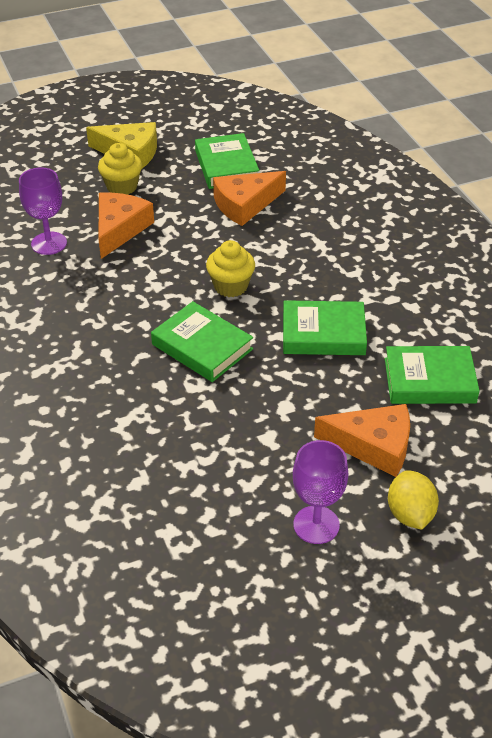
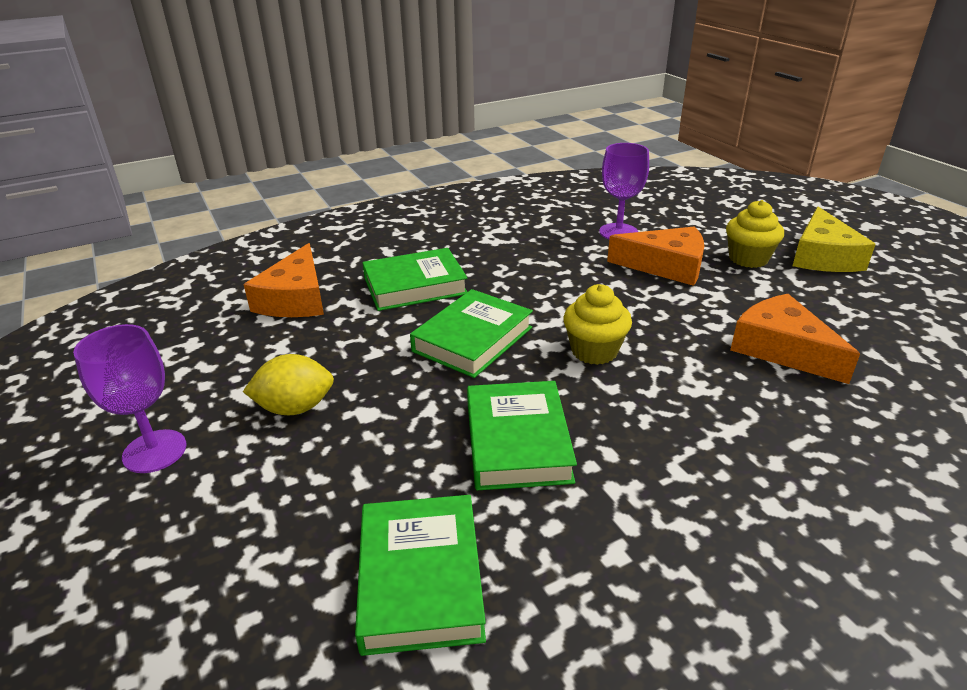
camera: 85 degrees right, 10 degrees down
green book [195,133,259,189] -> green book moved to [362,248,468,311]
orange cheese [314,404,410,477] -> orange cheese moved to [243,243,324,317]
yellow lemon [388,470,439,530] -> yellow lemon moved to [243,354,334,415]

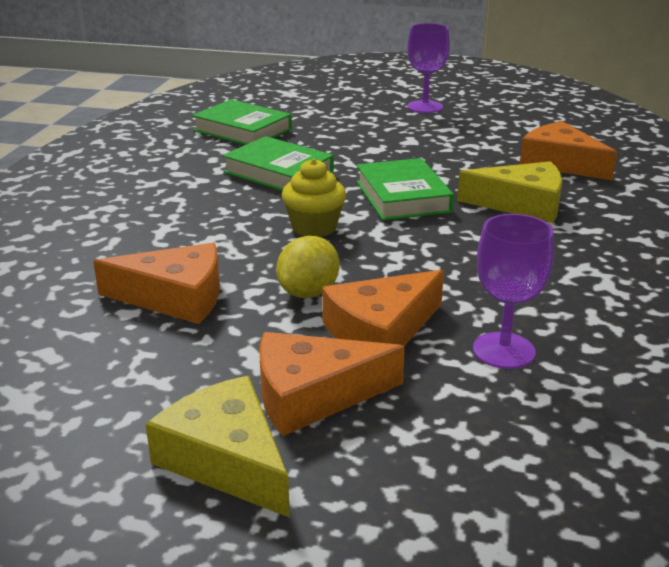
camera: 130 degrees right, 5 degrees down
yellow lemon [243,354,334,415] -> yellow lemon moved to [276,236,340,298]
green book [362,248,468,311] -> yellow cheese [457,161,562,223]
yellow cupcake [726,200,784,268] -> orange cheese [260,332,405,436]

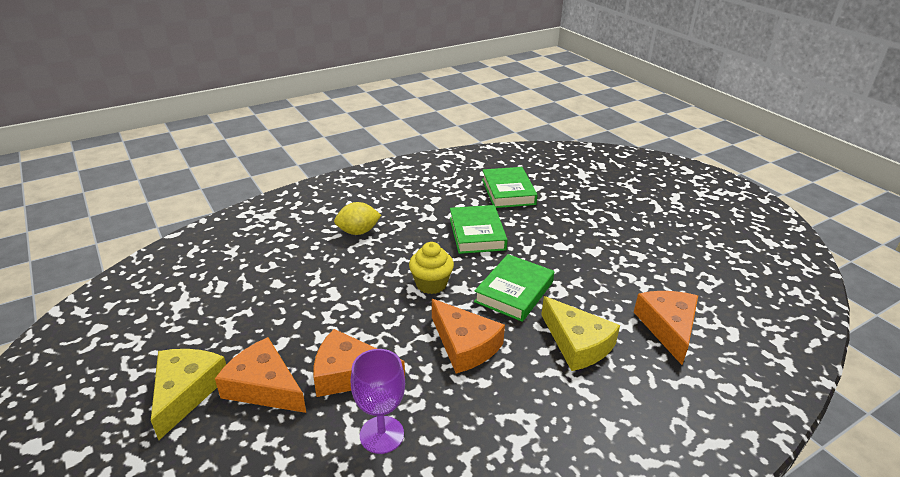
camera: 45 degrees right, 5 degrees up
orange cheese [93,243,220,324] -> orange cheese moved to [432,299,505,373]
yellow lemon [276,236,340,298] -> yellow lemon moved to [334,202,381,235]
purple goblet [407,23,450,113] -> none

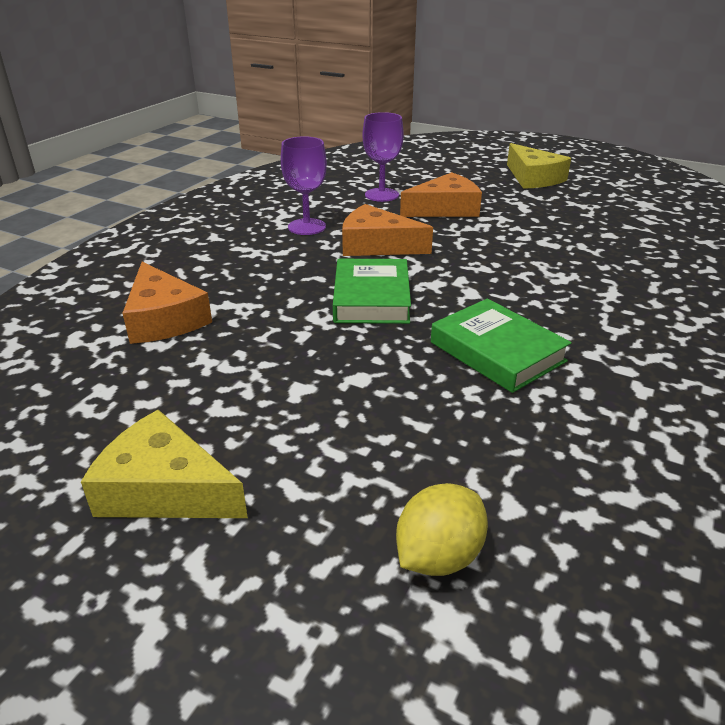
camera: 150 degrees right, 0 degrees up
orange cheese [215,337,306,413] -> none
yellow lemon [334,202,381,235] -> yellow lemon moved to [396,483,488,576]
yellow cupcake [409,242,454,294] -> none
green book [482,167,538,208] -> none
yellow cheese [541,296,620,371] -> yellow cheese moved to [81,410,248,518]
none -> purple goblet [281,136,327,235]

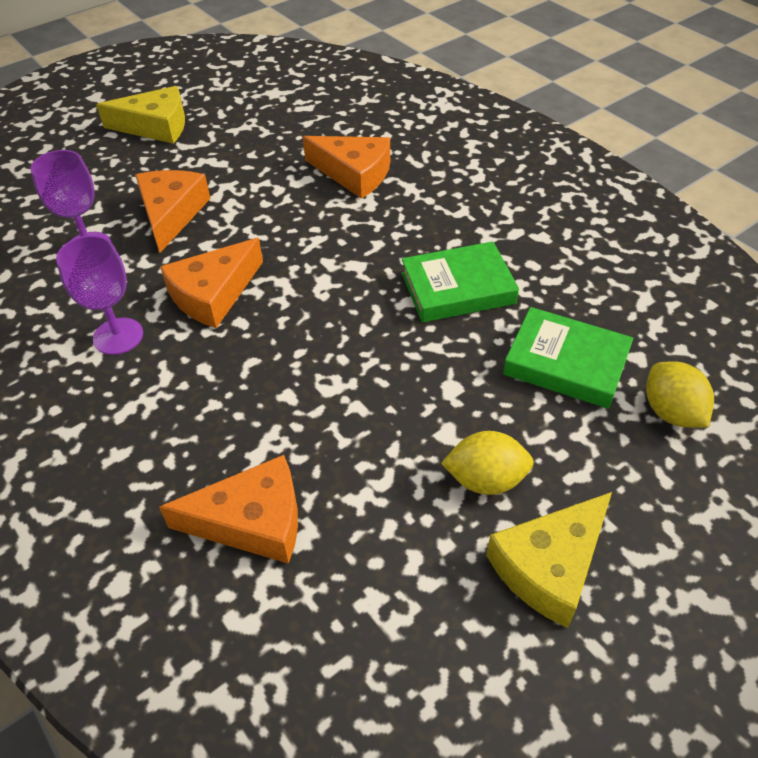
camera: 65 degrees left, 15 degrees up
green book [333,259,411,324] -> green book moved to [503,307,633,409]
none -> orange cheese [303,136,390,199]
none -> yellow lemon [441,431,534,495]

